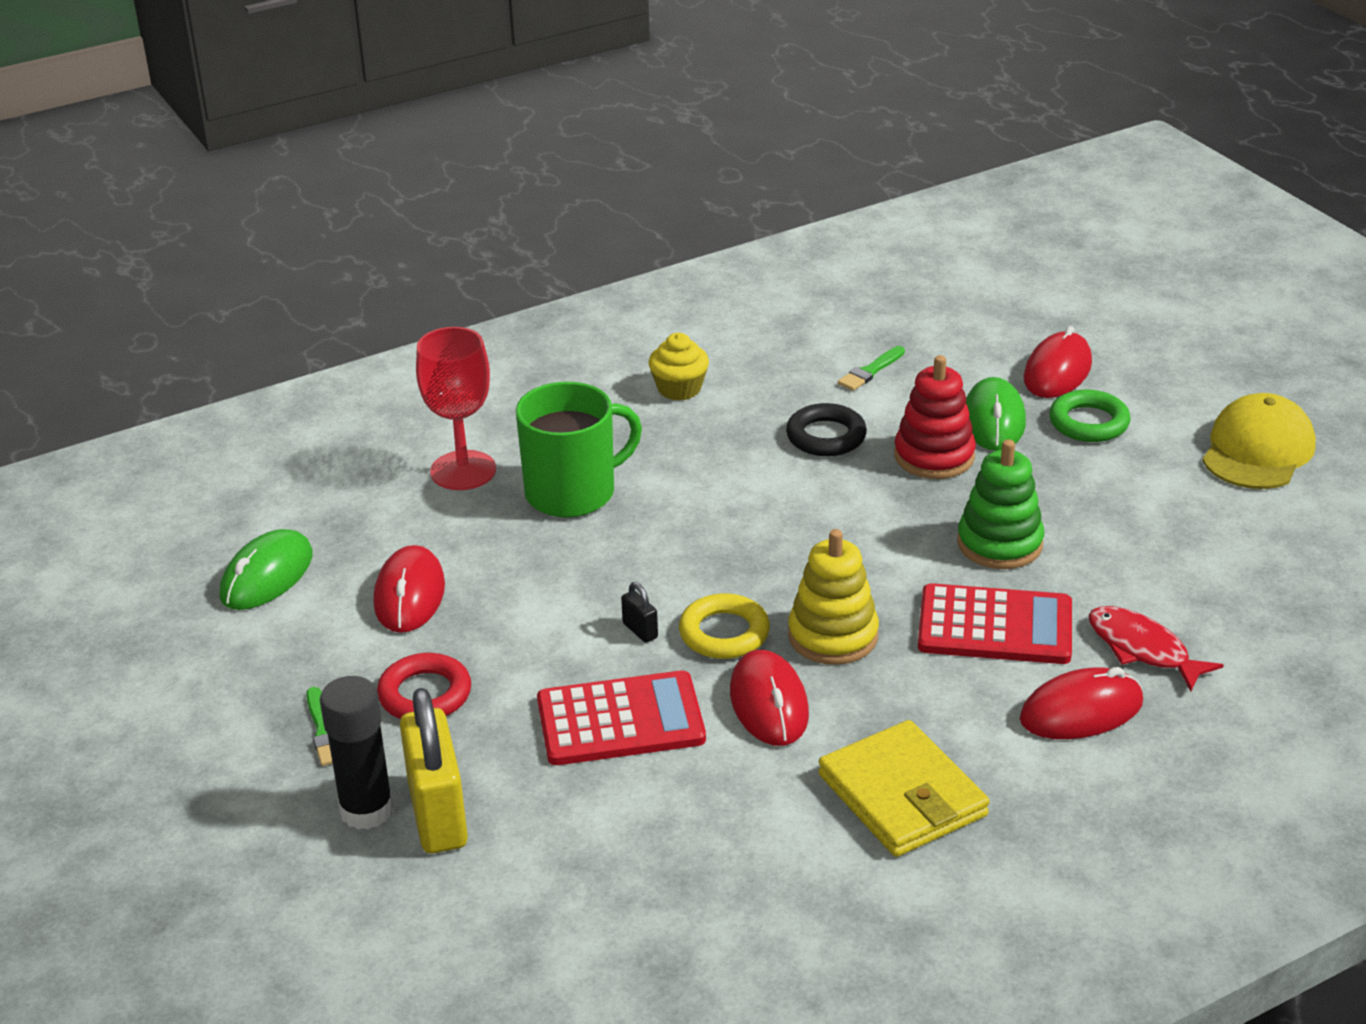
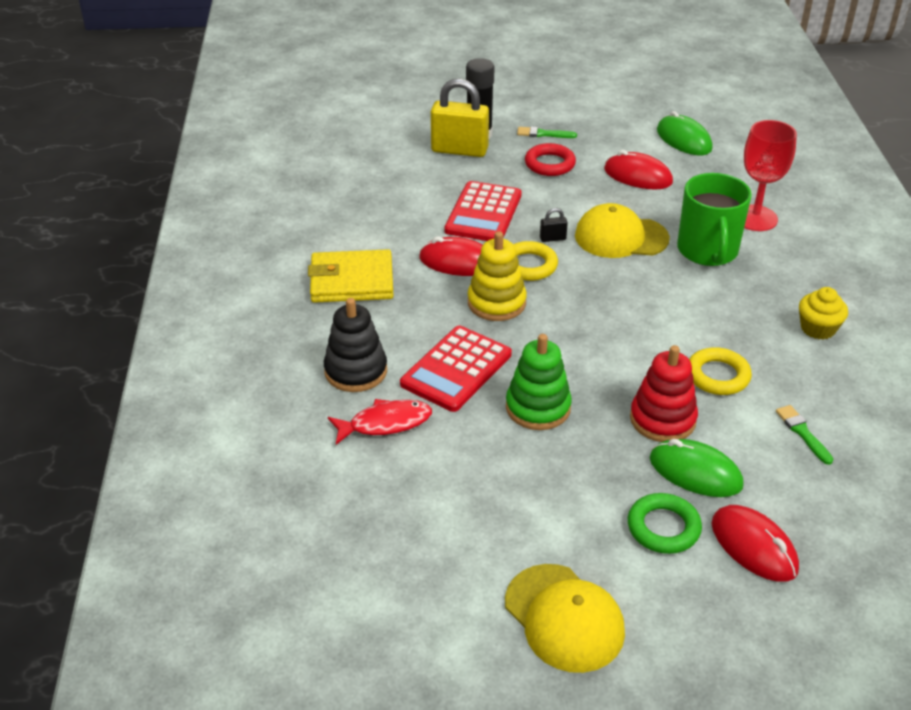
camera: 115 degrees right, 5 degrees up
black ring [786,403,867,456] -> yellow ring [689,347,752,395]
red mouse [1020,667,1143,739] -> black stacking toy [324,298,387,392]
none -> yellow cap [575,203,670,258]

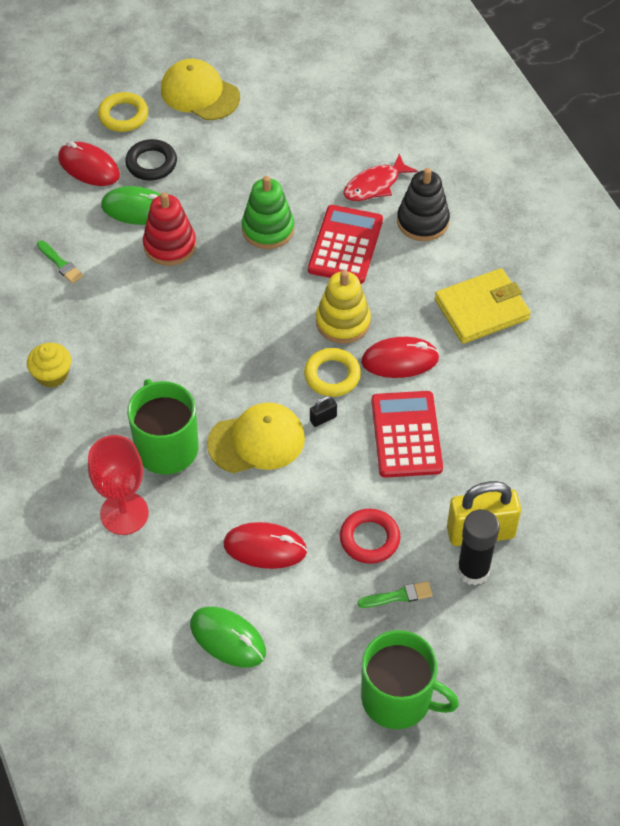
camera: 160 degrees right, 15 degrees up
green ring [628,493,702,554] -> black ring [125,139,177,181]
yellow ring [689,347,752,395] -> yellow ring moved to [98,92,148,132]
none -> green mug [361,630,459,729]

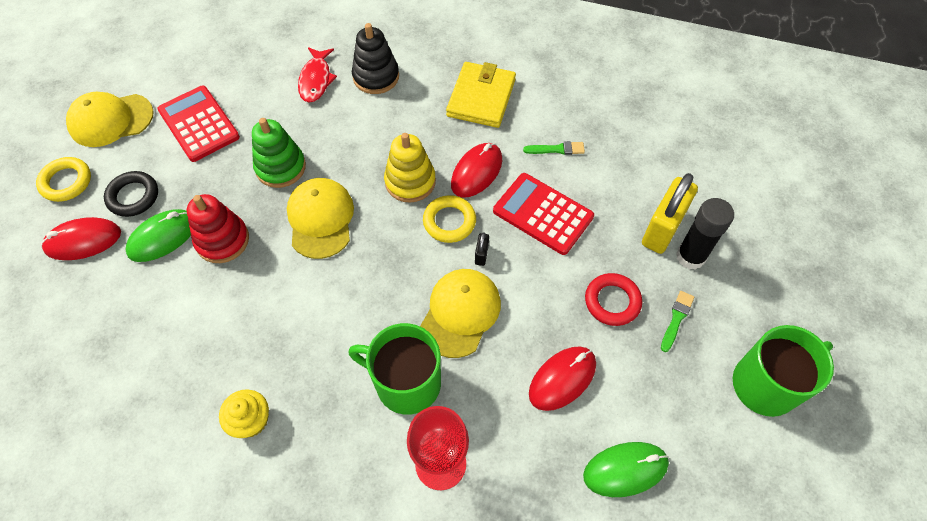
camera: 50 degrees left, 5 degrees up
green brush [37,240,83,284] -> green brush moved to [523,141,585,155]
red calculator [308,205,383,284] -> red calculator moved to [157,85,240,162]
none -> yellow cap [287,178,354,259]

